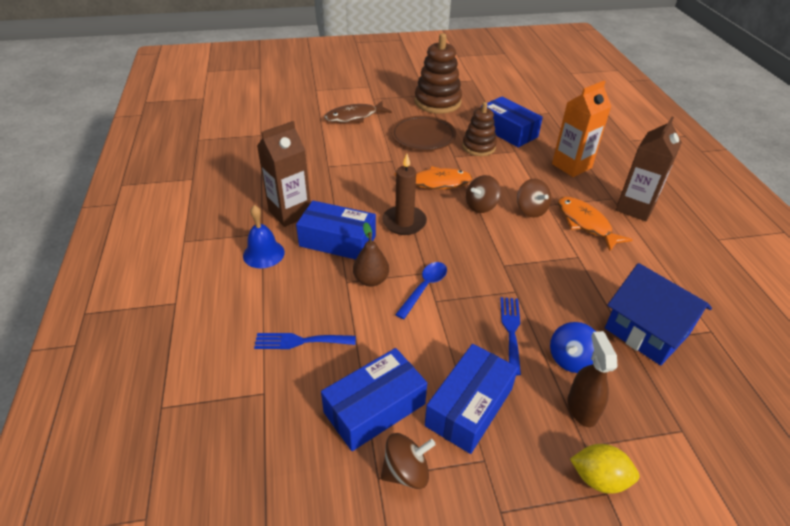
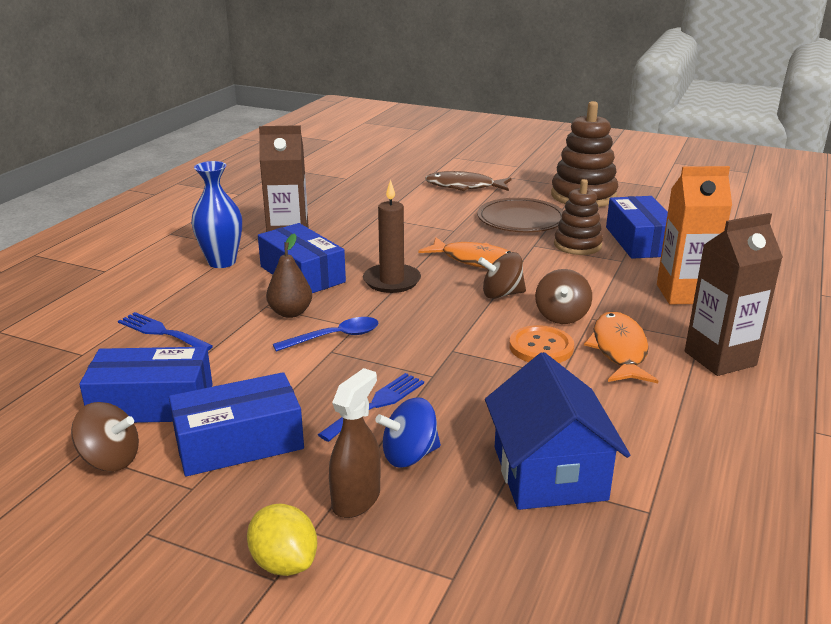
camera: 35 degrees right, 15 degrees down
blue bell [243,205,285,268] -> blue vase [191,161,242,268]
none -> orange button [509,325,574,363]

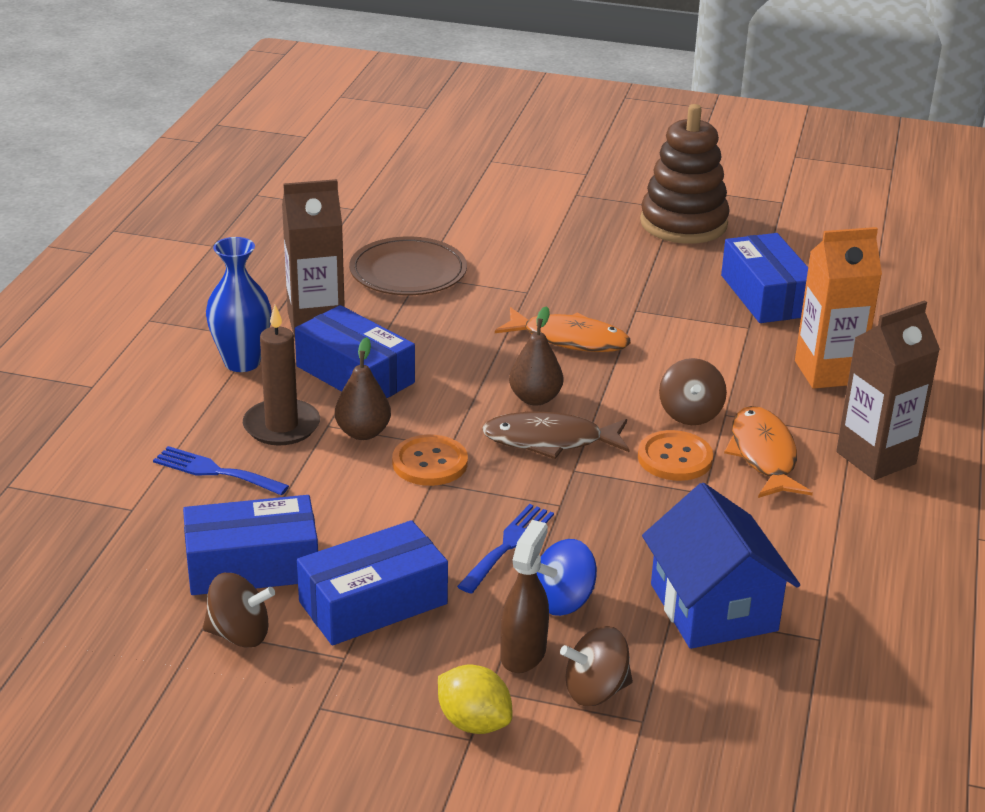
camera: 10 degrees left, 5 degrees up
blue spoon [273,317,379,352] -> orange button [392,435,468,486]
brown candle [363,179,421,293] -> brown candle moved to [243,305,320,445]
brown fish [425,171,511,191] -> brown fish moved to [482,411,630,459]
brown plate [477,198,563,232] -> brown plate moved to [349,237,467,295]
brown spinning top [478,252,526,299] -> brown spinning top moved to [560,626,633,706]
brown stacking toy [554,179,603,255] -> none
none -> brown pear [509,306,563,406]

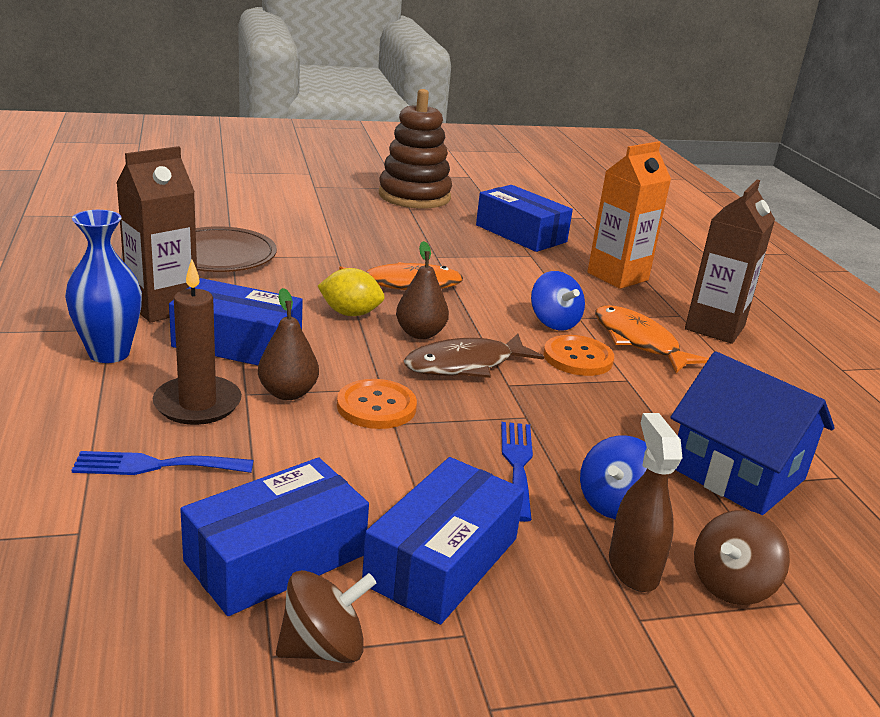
camera: 30 degrees left, 5 degrees down
yellow lemon [438,665,513,734] -> yellow lemon moved to [318,268,384,316]
brown spinning top [659,358,727,425] -> blue spinning top [531,271,585,331]

